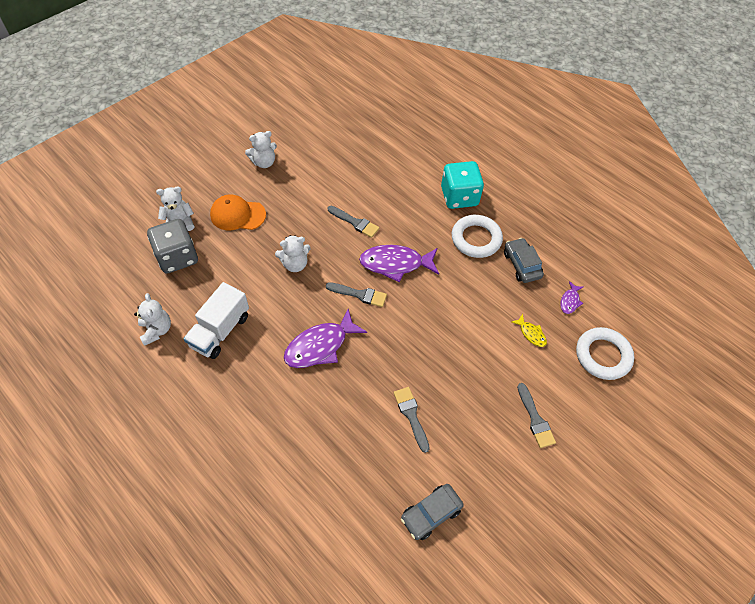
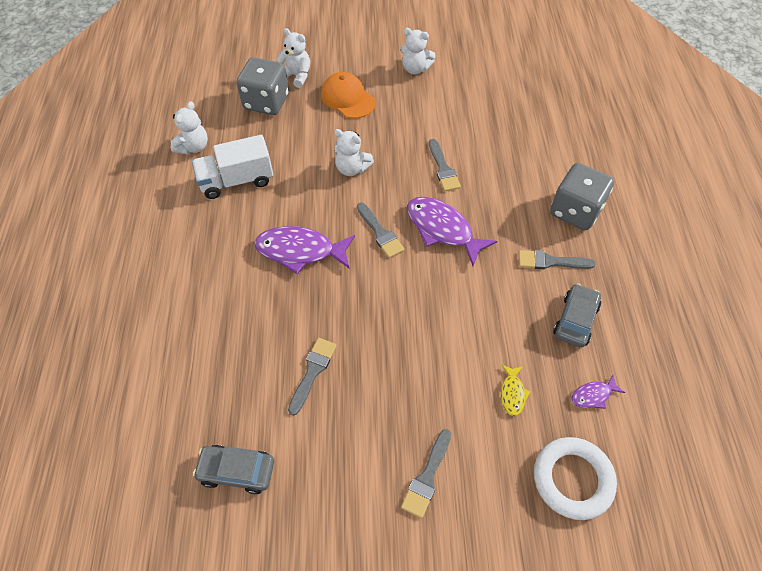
camera: 45 degrees right, 0 degrees up
turquoise dice [441,161,484,209] -> grey dice [550,163,614,230]
white ring [452,215,503,258] -> grey brush [519,250,596,269]

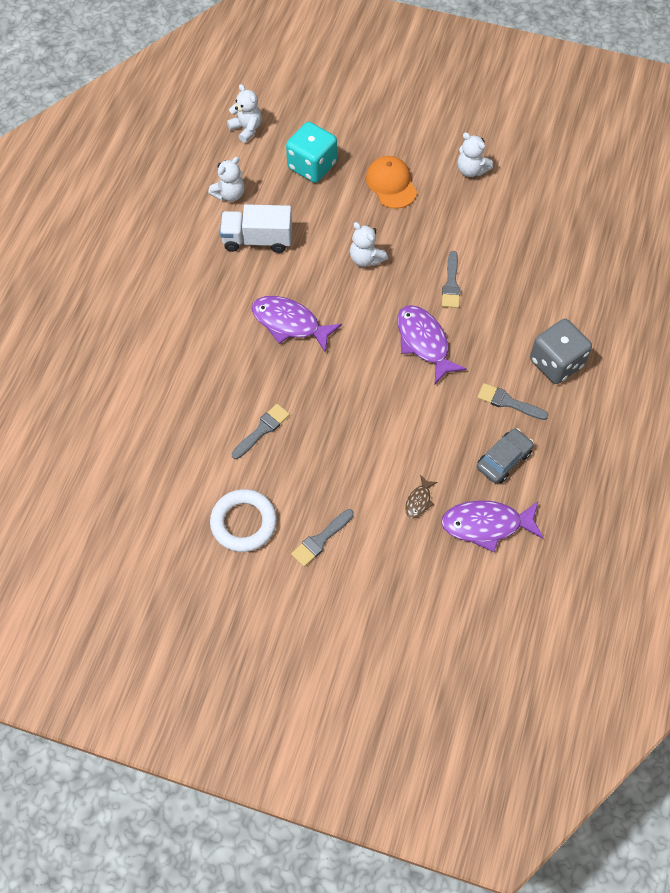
camera: 20 degrees right, 5 degrees up
grey car [193,445,274,494] -> none
grey dice [237,57,289,115] -> turquoise dice [286,122,337,183]
white teddy bear [276,28,310,88] -> white teddy bear moved to [227,84,262,143]
grey brush [357,202,405,258] -> none
yellow fish [501,365,530,416] -> brown fish [405,475,438,518]
white ring [534,437,617,520] -> white ring moved to [210,489,277,552]
purple fish [572,375,625,409] -> purple fish [441,500,543,552], size x2.07

